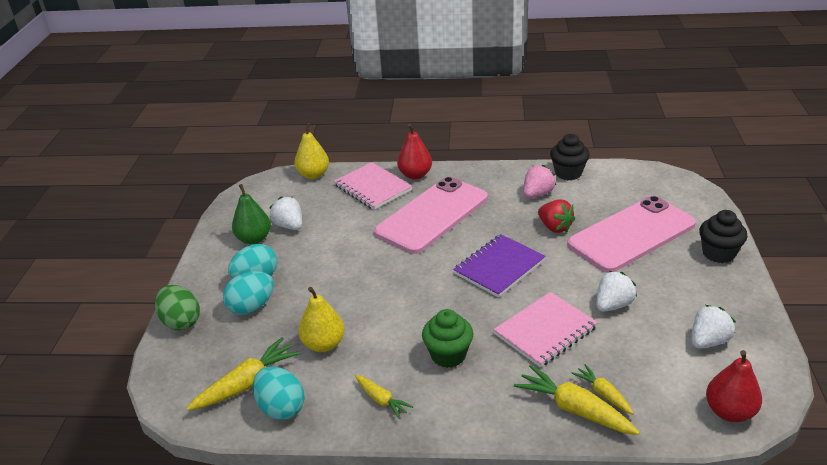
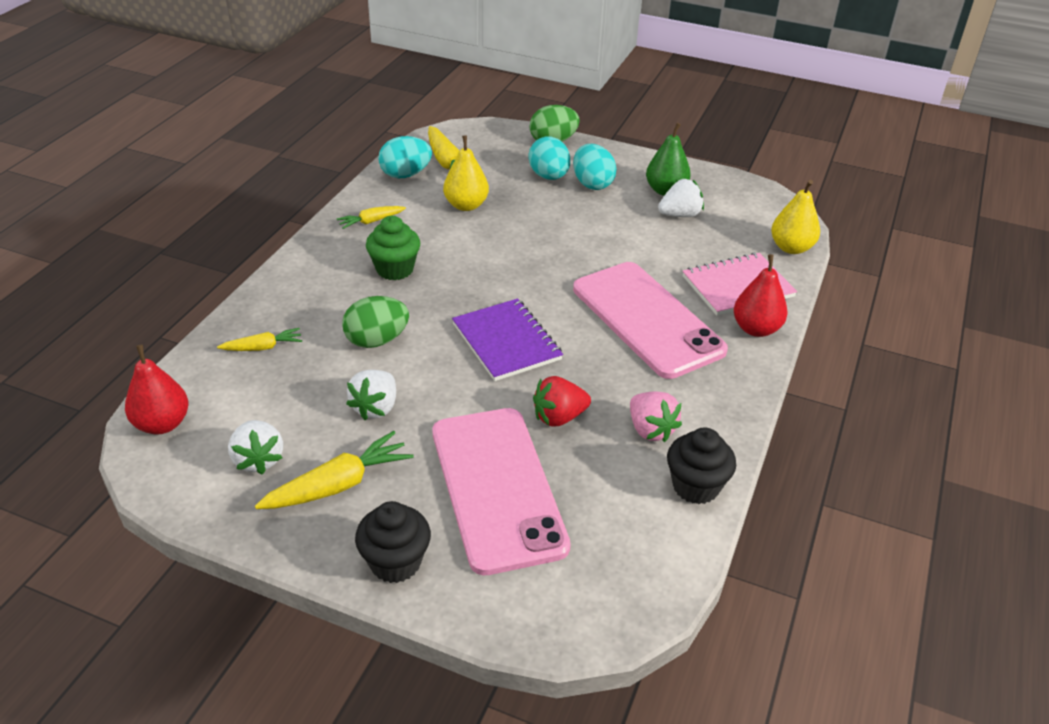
camera: 105 degrees right, 5 degrees up
pink notebook [493,292,598,367] -> green egg [342,296,409,348]
yellow carrot [514,365,640,435] -> yellow carrot moved to [255,431,414,509]
white strawberry [596,271,637,312] -> white strawberry turned 45 degrees clockwise [346,370,396,420]

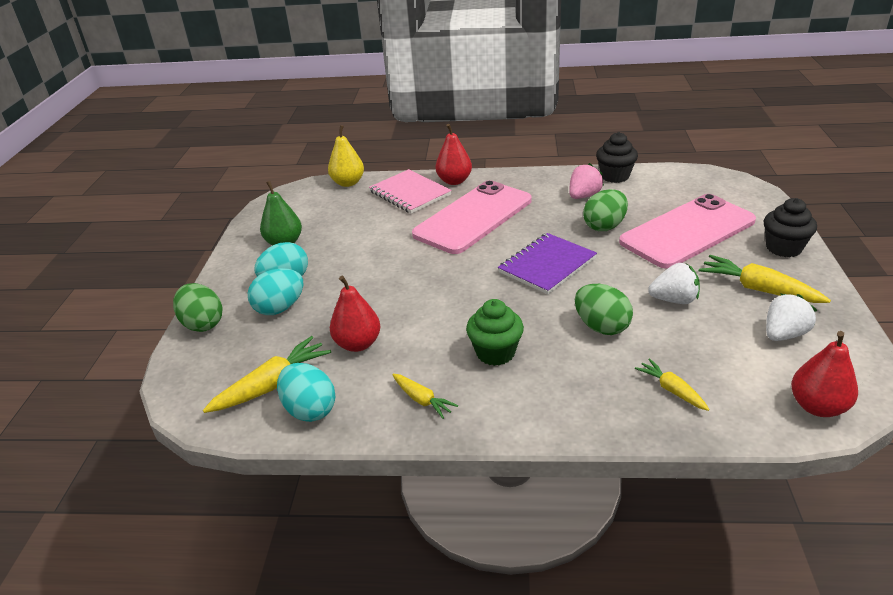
camera: 105 degrees left, 5 degrees down
yellow pear [443,135,489,211] -> red pear [330,276,380,352]
red strawberry [533,376,591,427] -> green egg [583,189,628,231]
white strawberry [658,179,704,217] -> none

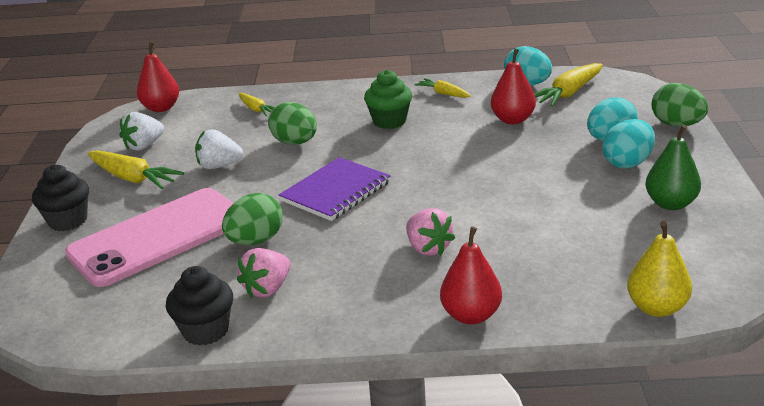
camera: 175 degrees right, 5 degrees down
pink notebook [369,169,452,214] -> none
pink phone [412,180,532,254] -> pink strawberry [406,208,455,256]

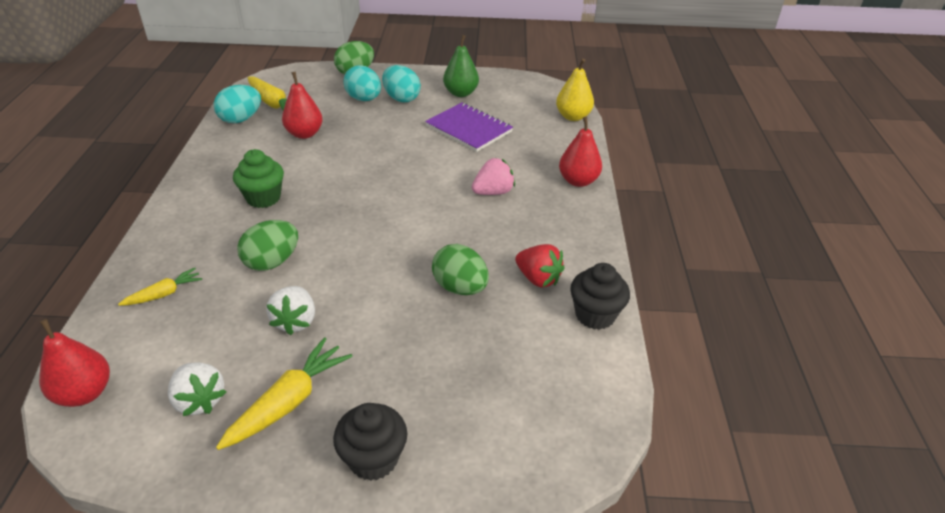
camera: 90 degrees left, 10 degrees up
pink phone [65,188,233,287] -> none
pink strawberry [237,248,291,298] -> red strawberry [515,244,564,288]
purple notebook [279,157,391,221] -> purple notebook moved to [425,102,513,152]
yellow carrot [415,78,471,98] -> none

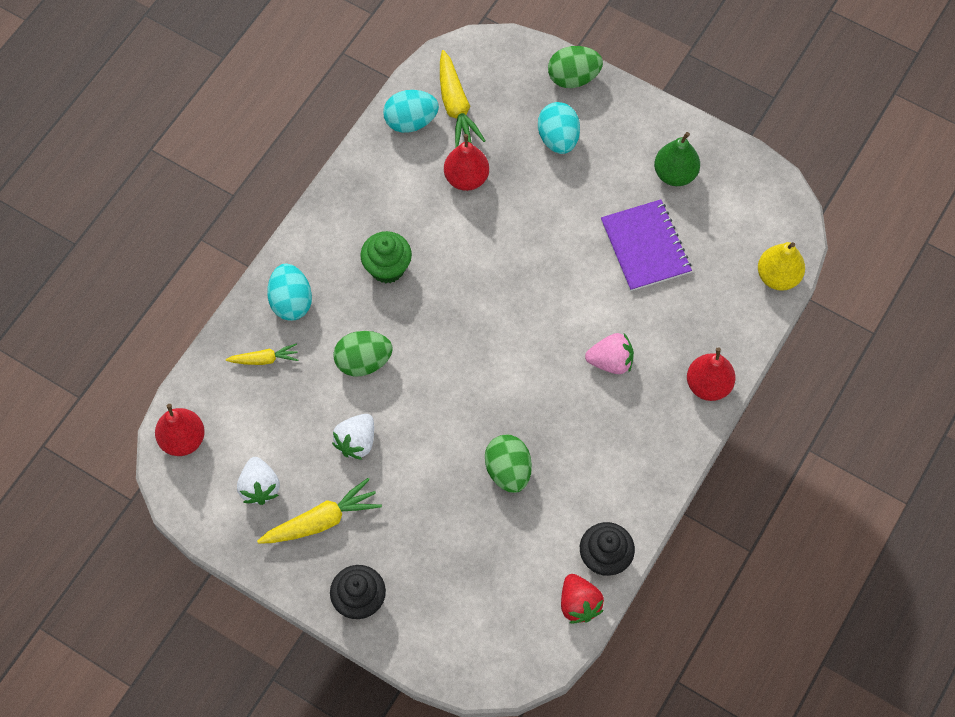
camera: 30 degrees right, 25 degrees up
turquoise egg [382,65,421,102] -> turquoise egg moved to [267,264,312,321]
red strawberry [515,244,564,288] -> red strawberry moved to [561,574,604,623]

